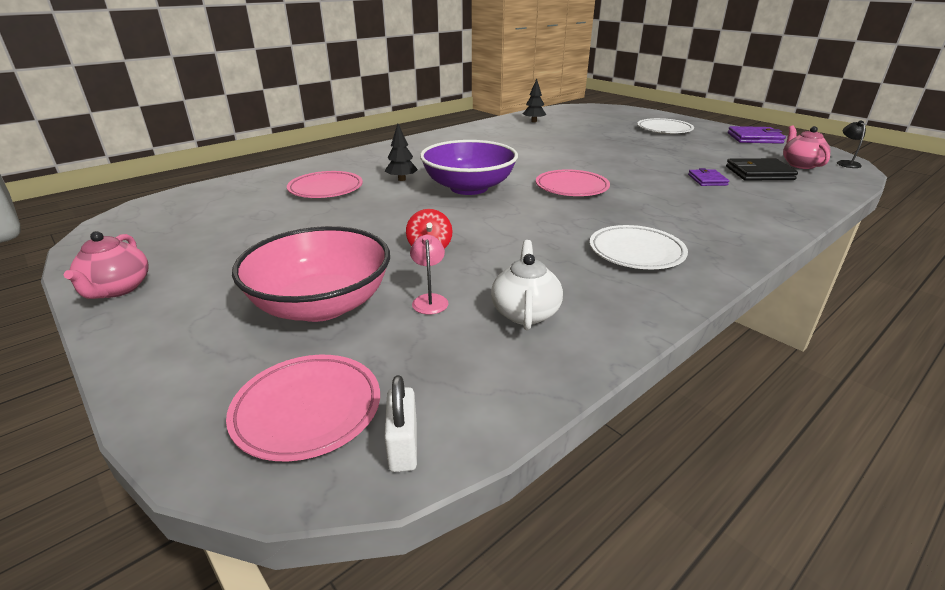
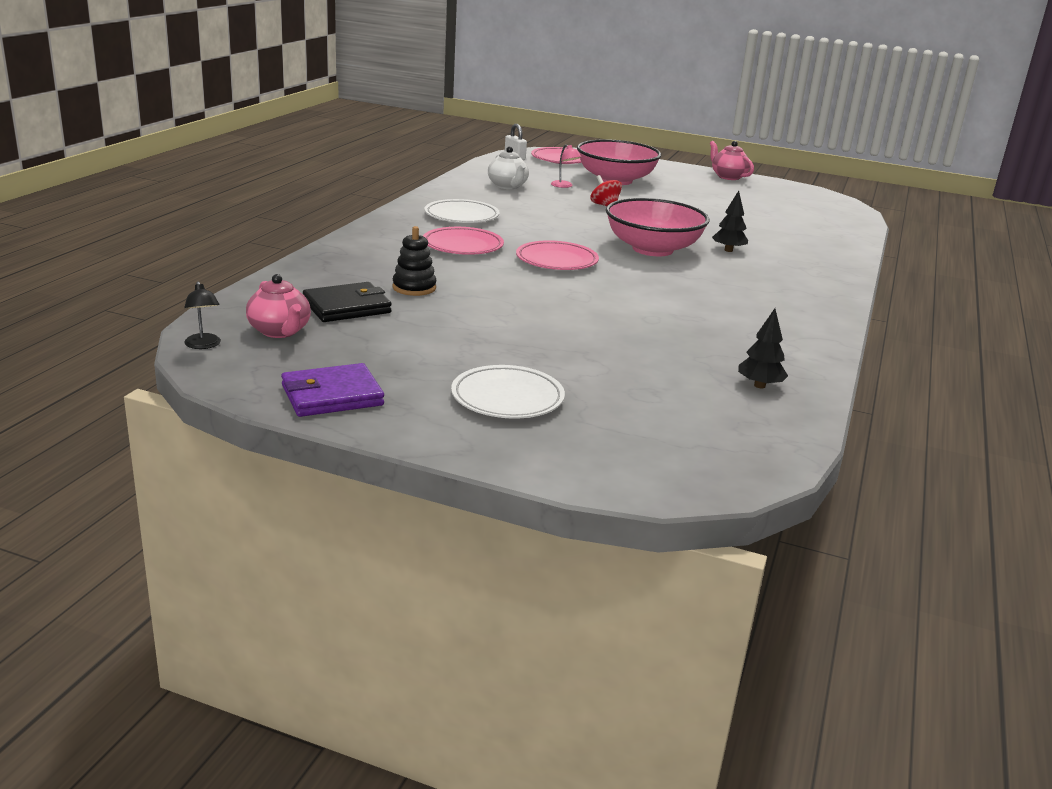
camera: 150 degrees right, 5 degrees down
pink plate [287,171,363,198] -> pink plate moved to [423,227,504,255]
purple bowl [420,140,518,195] -> pink bowl [606,198,709,256]
purple wallet [688,168,729,186] -> black stacking toy [392,226,436,296]

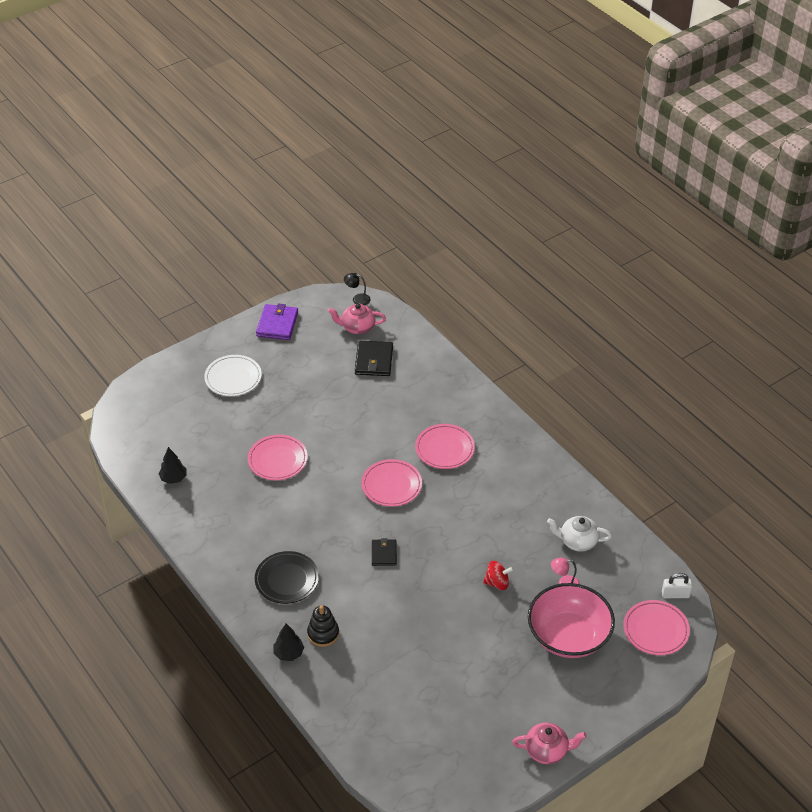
camera: 125 degrees right, 20 degrees up
black stacking toy [392,226,436,296] -> black stacking toy moved to [307,606,339,647]
white plate [425,199,500,223] -> none
pink bowl [606,198,709,256] -> black wallet [372,538,397,566]
black tree [712,191,748,252] -> black tree moved to [274,624,304,661]
none -> pink plate [248,435,308,480]
none -> black plate [255,551,319,604]

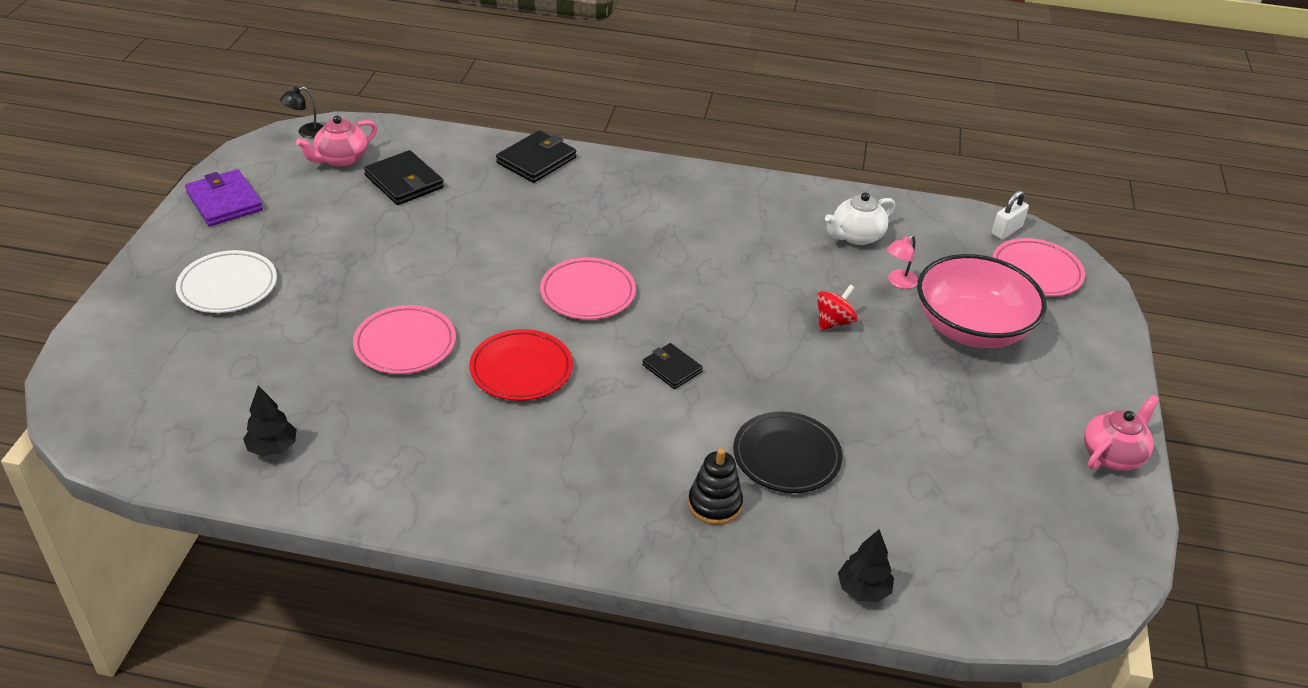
camera: 45 degrees left, 5 degrees down
black plate [255,551,319,604] -> black plate moved to [733,411,843,493]
black tree [274,624,304,661] -> black tree moved to [838,529,894,602]
pink plate [415,424,475,469] -> none
none -> red plate [469,329,573,401]
none -> black wallet [496,130,576,183]

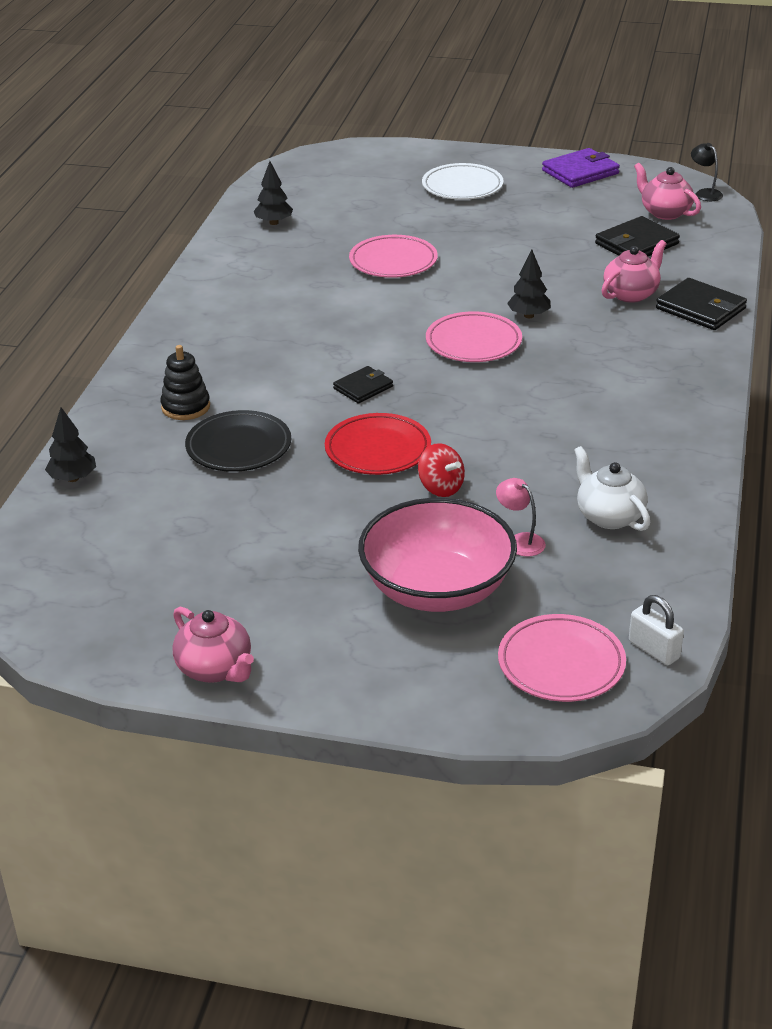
camera: 95 degrees right, 5 degrees down
red plate [469,329,573,401] -> red plate moved to [325,413,431,475]
none -> black tree [507,249,551,318]
none -> pink teapot [602,240,667,303]

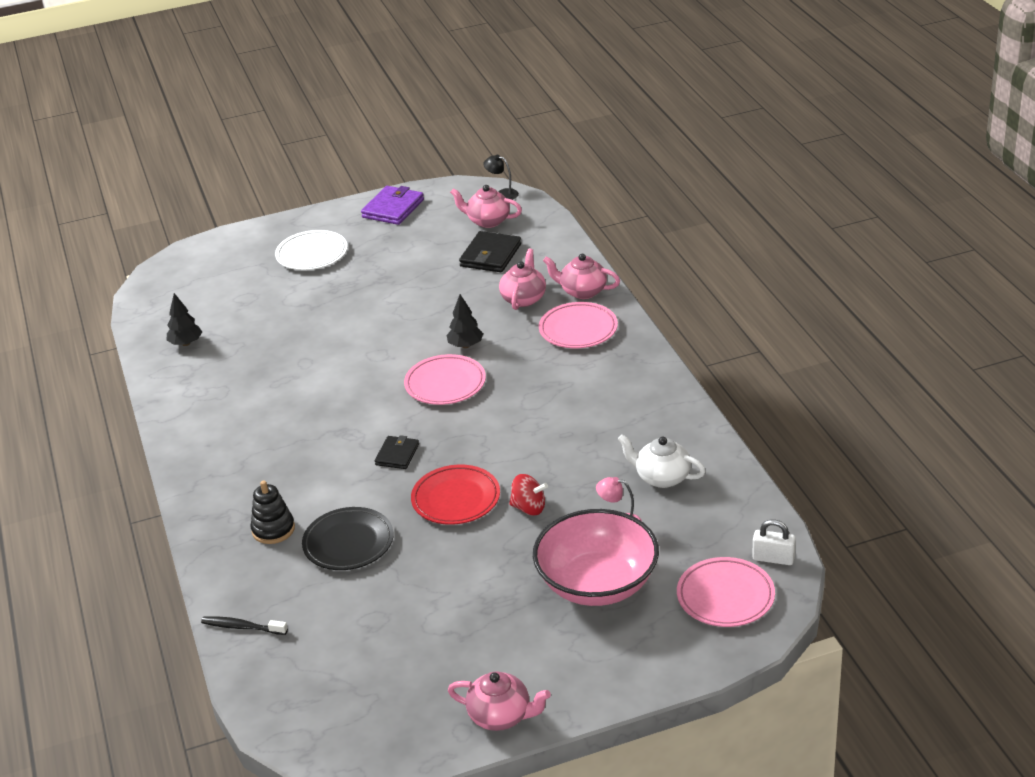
camera: 30 degrees left, 0 degrees up
black tree [45,407,96,482] -> black toothbrush [201,616,288,635]
pink plate [349,235,438,278] -> pink plate moved to [539,302,618,348]
black wallet [656,278,747,330] -> pink teapot [543,254,620,299]

